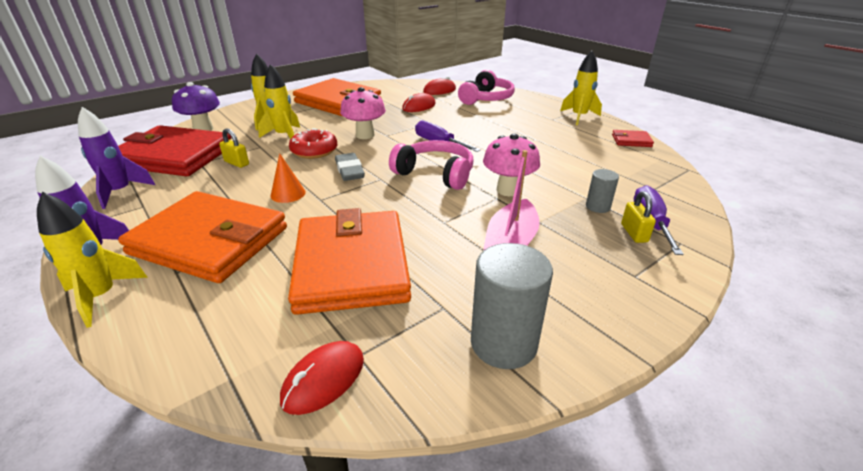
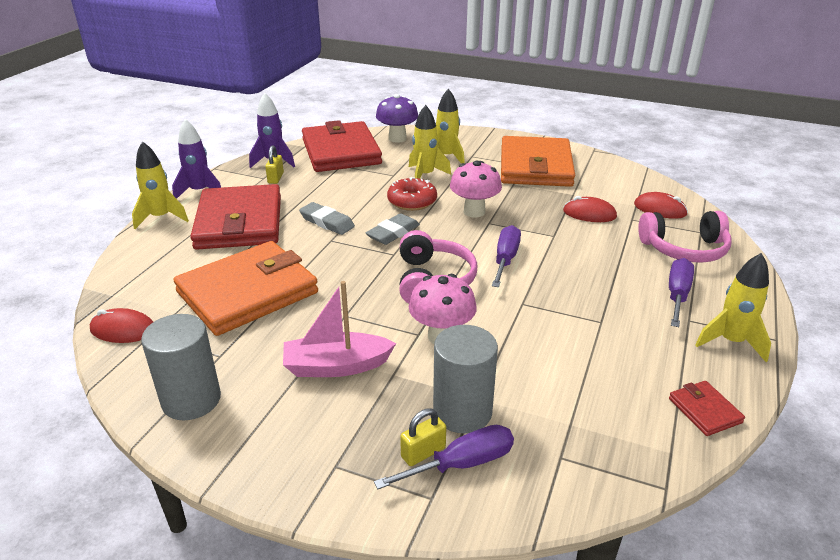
camera: 60 degrees right, 0 degrees up
orange wallet [118,191,287,283] -> red wallet [190,184,281,250]
yellow padlock [219,128,249,168] -> yellow padlock moved to [265,145,284,184]
orange cone [271,153,306,203] -> grey eraser [299,202,355,235]
grey cylinder [586,169,619,213] -> grey cylinder [433,325,498,433], size x1.89
none -> purple screwdriver [669,258,694,327]

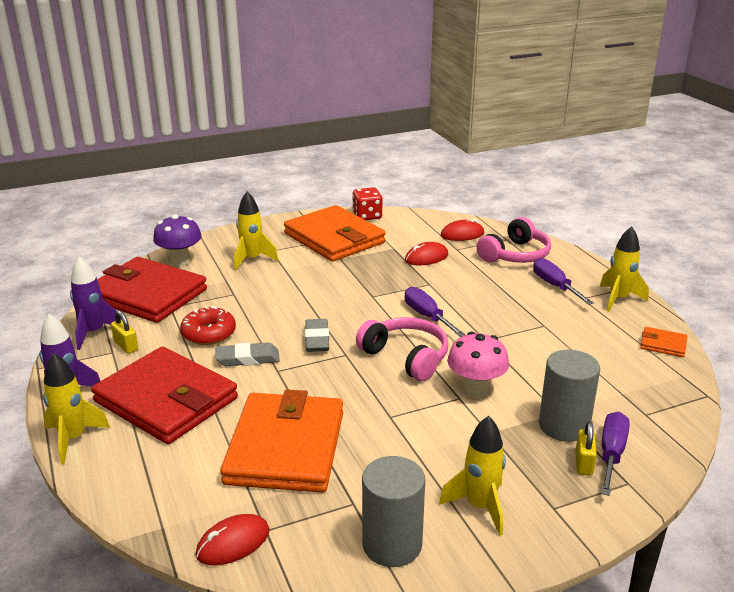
camera: 45 degrees left, 5 degrees down
pink boat [283,281,396,377] -> none
red donut [387,177,437,211] -> red donut moved to [180,306,236,345]
yellow rocket [409,105,451,179] -> yellow rocket moved to [439,416,506,536]
pink mushroom [450,161,502,218] -> none
red wallet [669,381,745,436] -> orange wallet [640,327,688,357]
none -> red dice [352,187,382,220]

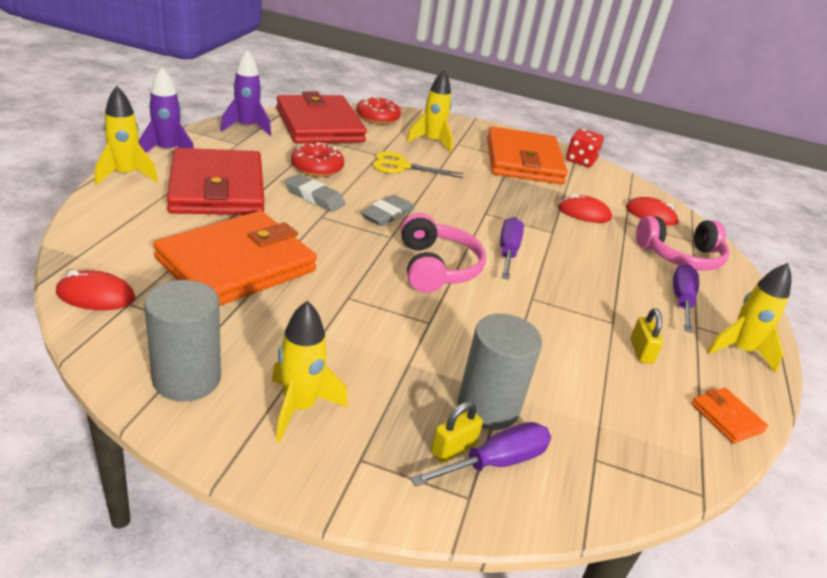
camera: 35 degrees right, 5 degrees up
yellow padlock [111,310,138,354] -> yellow padlock moved to [630,308,663,364]
purple mushroom [153,214,202,266] -> red donut [356,96,401,125]
pink mushroom [447,332,509,398] -> none
none -> yellow scissors [372,151,464,178]

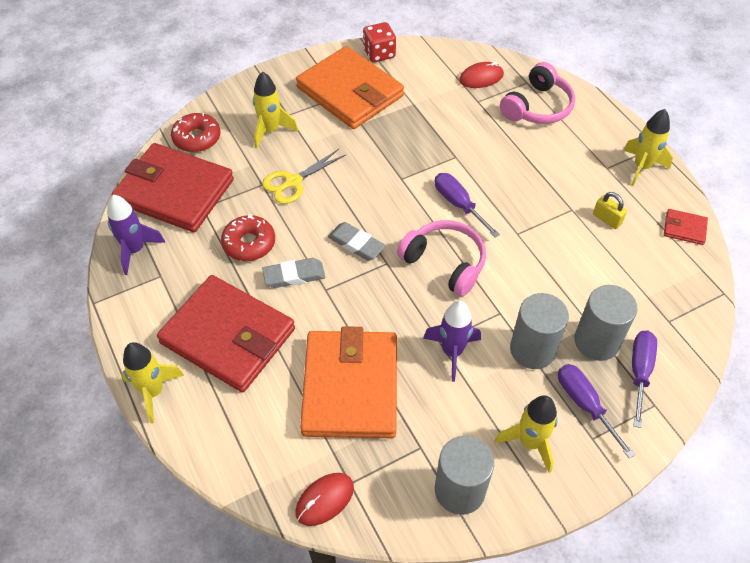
camera: 40 degrees left, 20 degrees up
purple rocket [139,67,194,153] -> purple rocket moved to [423,301,481,382]
grey eraser [361,195,414,226] -> grey eraser turned 45 degrees counterclockwise [328,222,386,261]
yellow padlock [431,401,483,463] -> none
red mouse [558,194,612,223] -> none
purple screwdriver [673,264,699,333] -> purple screwdriver moved to [558,364,635,458]
orange wallet [691,388,768,444] -> red wallet [664,209,708,245]
none -> grey cylinder [510,293,569,369]

